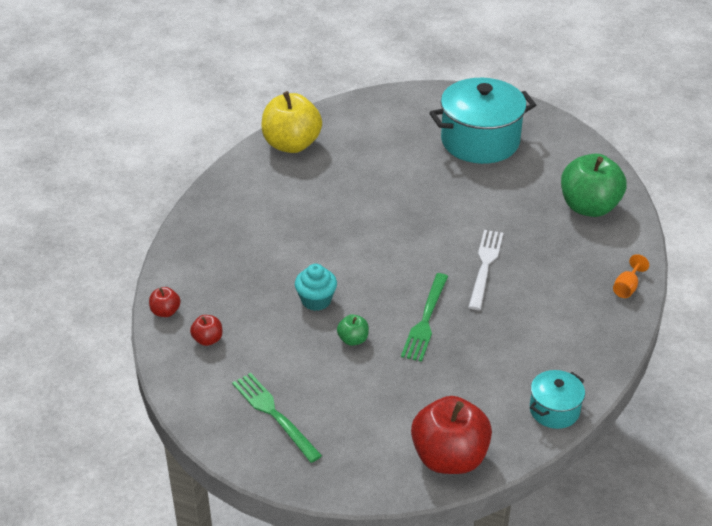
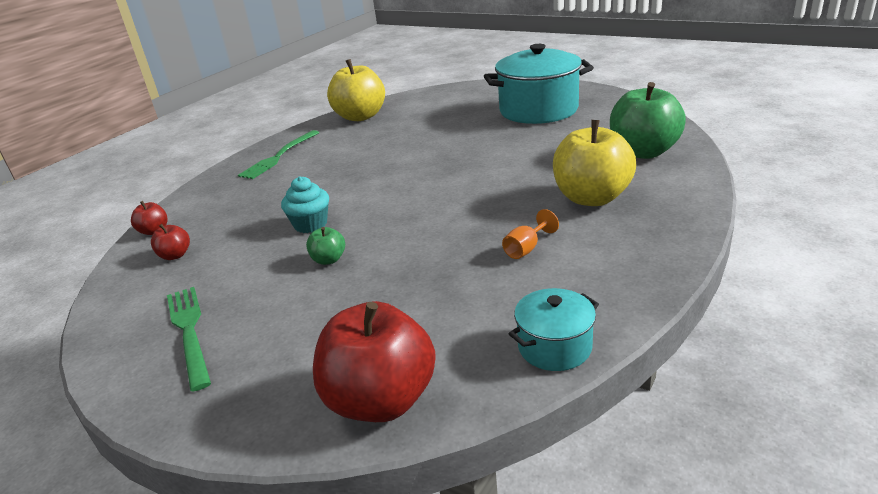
camera: 15 degrees right, 10 degrees down
green fork [401,273,448,362] -> green fork moved to [238,130,320,179]
white fork [468,230,503,310] -> none
orange goblet [613,254,649,298] -> orange goblet moved to [502,209,559,259]
none -> yellow apple [553,120,636,206]

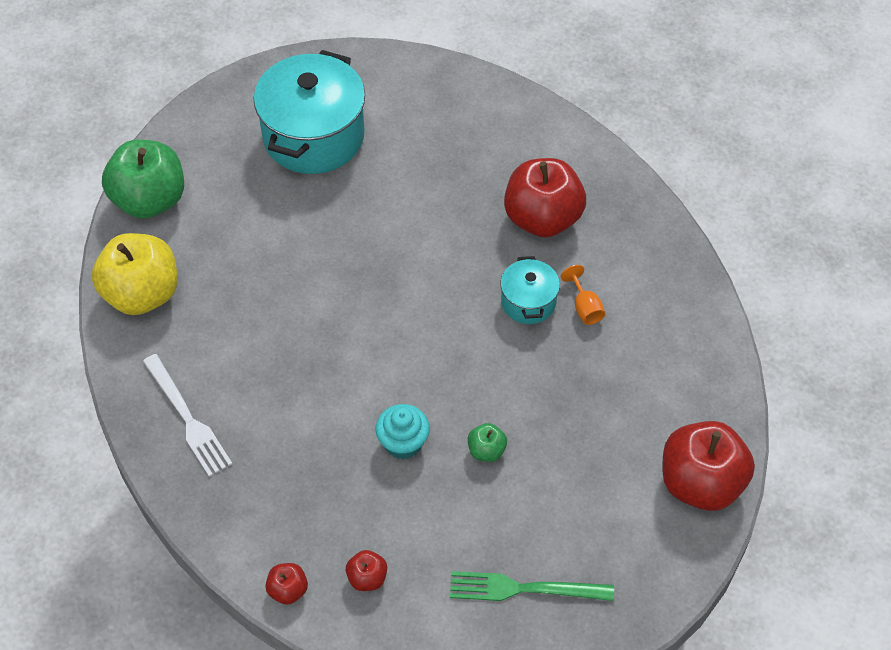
camera: 65 degrees left, 25 degrees up
green fork [238,130,320,179] -> white fork [143,354,232,477]
turquoise pot [508,288,599,371] -> turquoise pot moved to [500,256,560,324]
yellow apple [553,120,636,206] -> red apple [504,158,586,238]
green apple [610,82,686,159] -> green apple moved to [102,140,184,219]

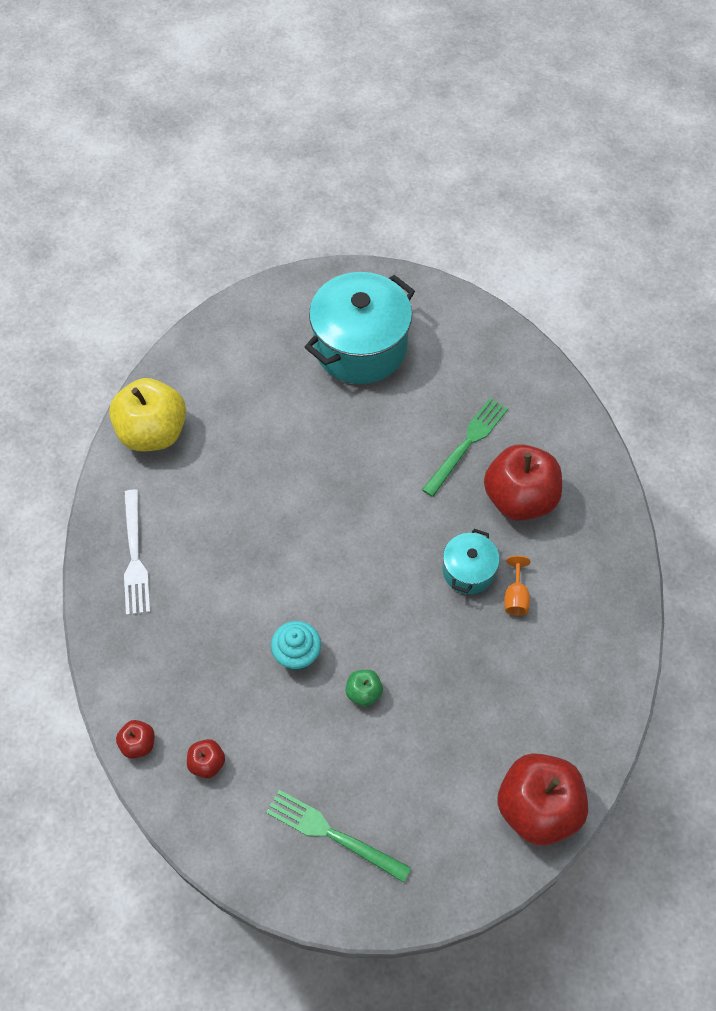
camera: 25 degrees right, 5 degrees up
green apple [102,140,184,219] -> none
none -> green fork [422,398,508,497]

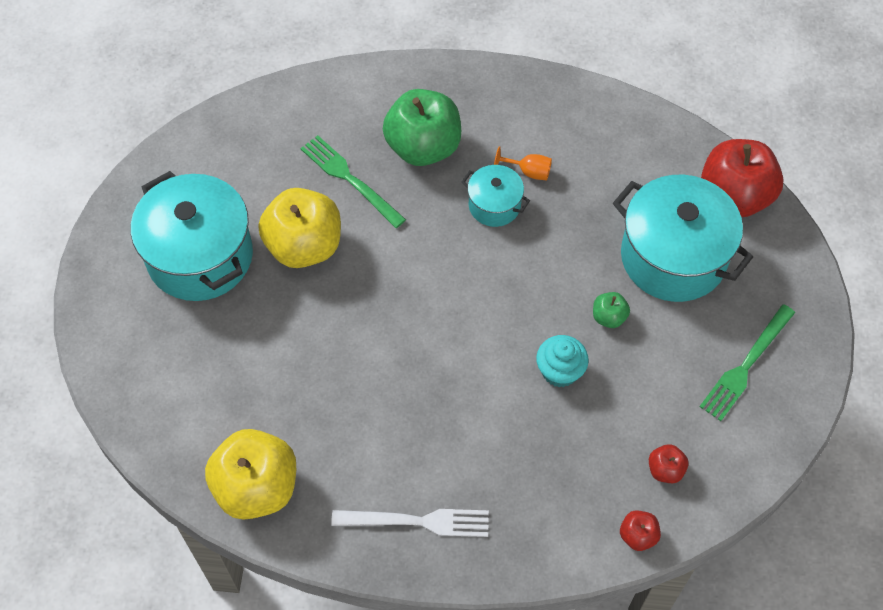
camera: 80 degrees left, 0 degrees up
red apple [484,444,562,521] -> green apple [383,89,461,166]
none -> yellow apple [258,188,341,268]
none -> turquoise pot [613,175,753,302]

